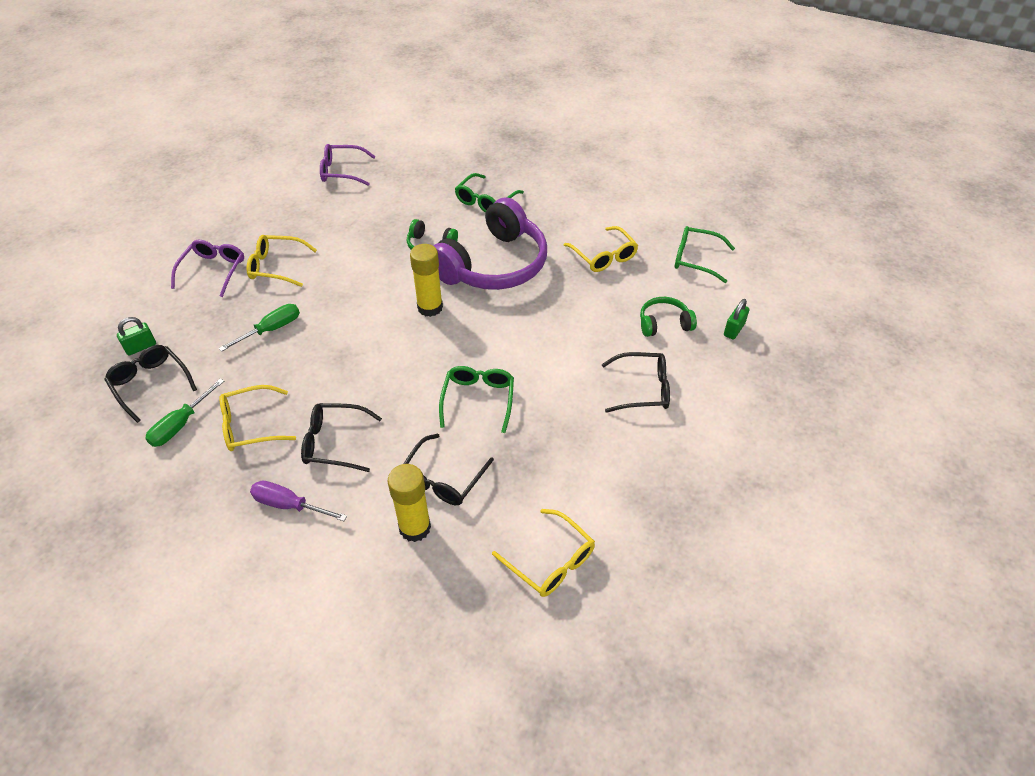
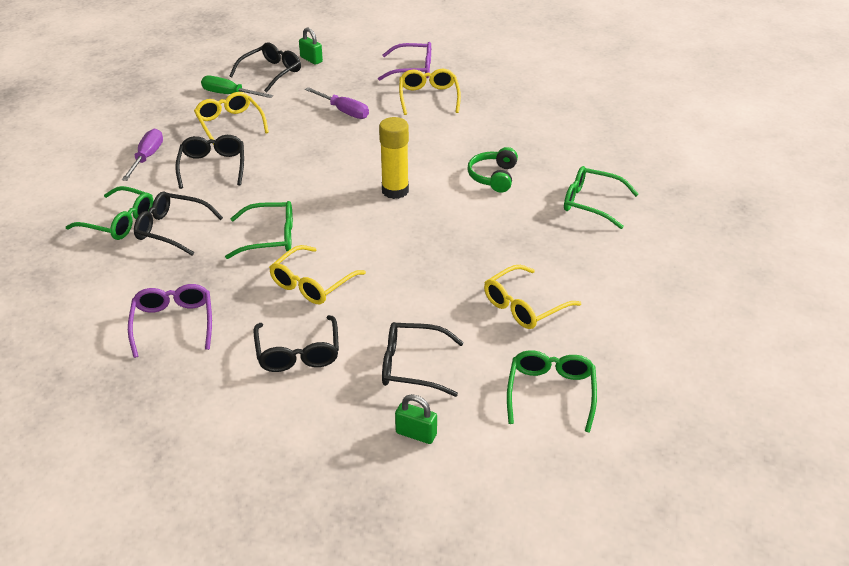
camera: 80 degrees right, 10 degrees down
green screwdriver [219,304,300,352] -> purple screwdriver [305,87,369,119]
purple glasses [320,144,376,186] -> purple glasses moved to [128,284,212,358]
yellow glue stick [388,464,431,542] -> green glasses [66,186,153,240]
purple headphones [433,197,547,290] -> none
yellow glasses [492,509,595,597] -> yellow glasses moved to [269,245,366,304]
green headphones [640,297,697,337] -> black glasses [382,322,464,397]

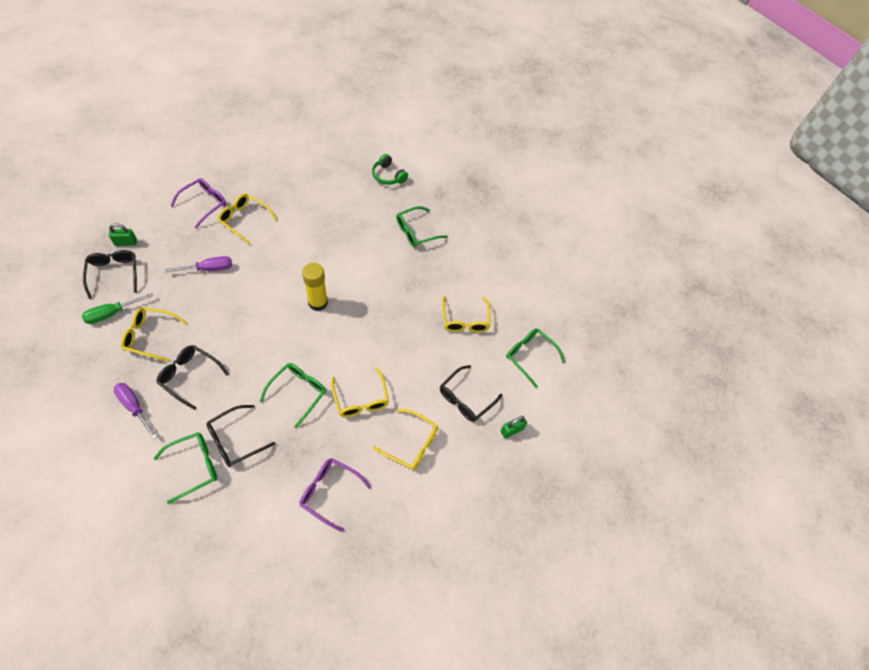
camera: 60 degrees left, 20 degrees up
black glasses [253,315,339,372] -> yellow glasses [372,409,438,470]
green headphones [468,147,518,192] -> green headphones moved to [372,154,408,185]

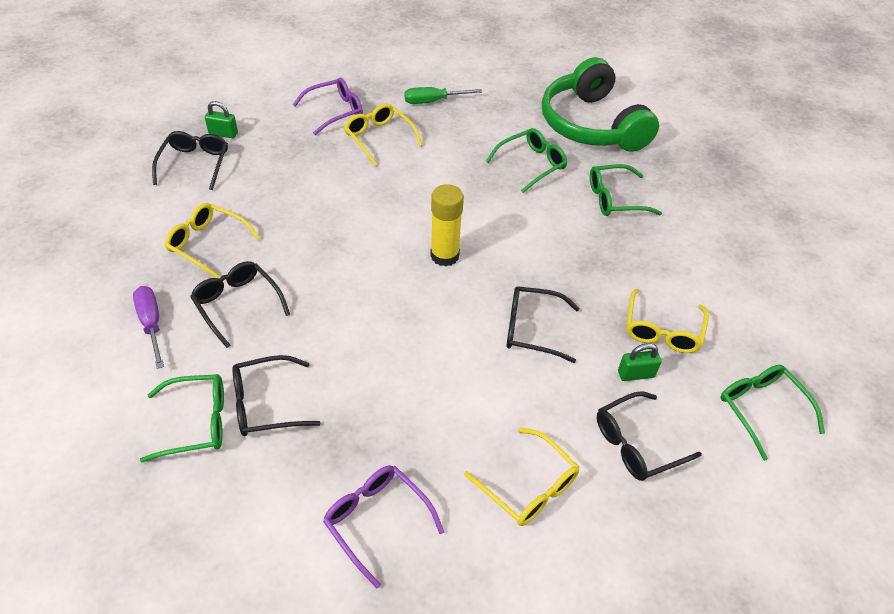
camera: 25 degrees right, 10 degrees down
green screwdriver [82,293,153,324] -> green screwdriver moved to [404,87,482,104]
purple screwdriver [165,256,232,272] -> none
green glasses [260,363,326,428] -> green glasses moved to [486,128,567,193]
yellow glasses [331,368,389,417] -> none
green headphones [372,154,408,185] -> green headphones [542,57,659,152], size x2.22
green padlock [501,416,527,438] -> green padlock moved to [618,343,661,381]
none -> black glasses [506,286,580,363]

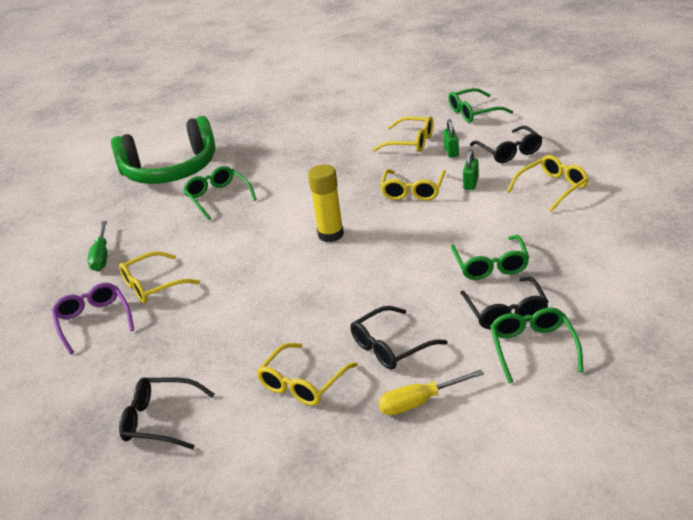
camera: 80 degrees left, 15 degrees down
purple screwdriver [133,286,164,369] -> yellow screwdriver [378,370,484,415]
green padlock [205,101,238,138] -> green padlock moved to [463,149,479,190]
purple glasses [323,465,444,588] -> none
black glasses [506,286,580,363] -> yellow glasses [380,169,446,201]
green glasses [590,164,662,216] -> green glasses moved to [451,235,529,280]

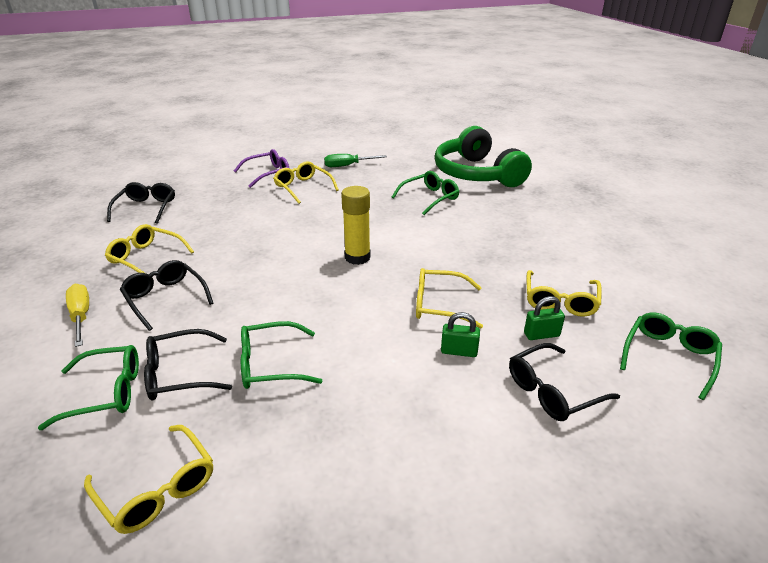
camera: 80 degrees right, 0 degrees up
green glasses [448,88,513,123] -> green glasses turned 60 degrees clockwise [620,313,722,400]
yellow glasses [507,155,589,212] -> yellow glasses moved to [84,425,213,534]

